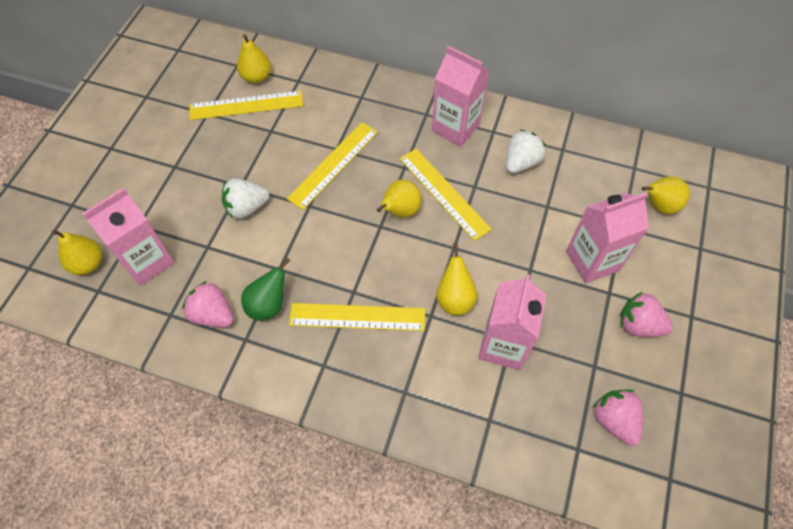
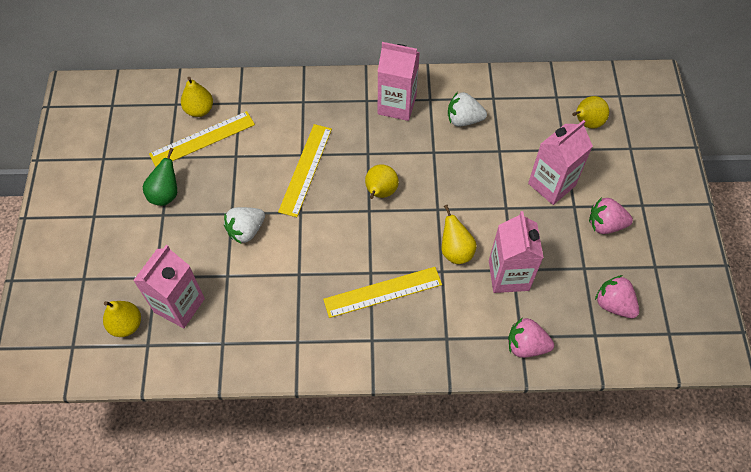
camera: 20 degrees left, 0 degrees up
pink strawberry [182,281,234,327] -> pink strawberry moved to [508,318,554,358]
green pear [241,258,290,321] -> green pear moved to [143,148,177,206]
yellow ruler [399,149,492,241] -> none
white strawberry [506,129,546,173] -> white strawberry turned 105 degrees counterclockwise [448,92,487,126]

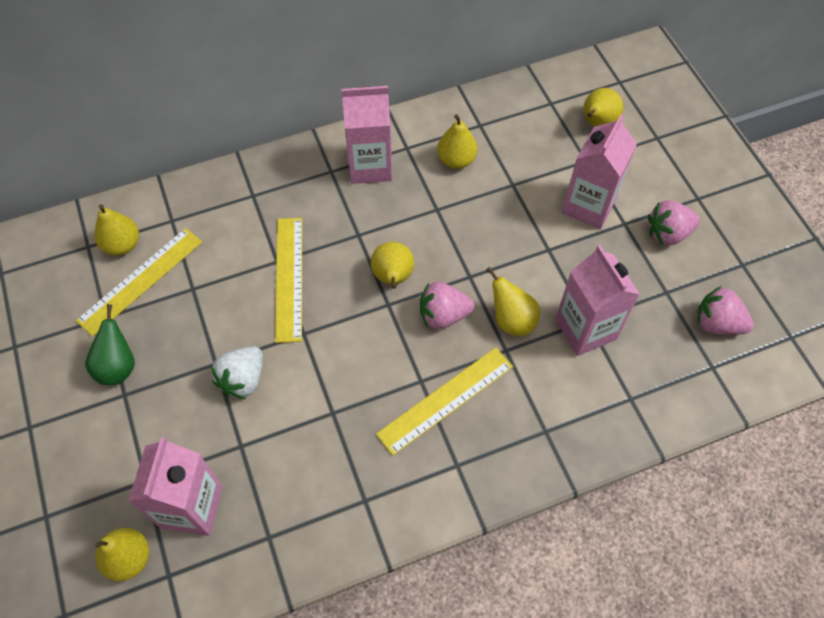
camera: 20 degrees left, 0 degrees up
white strawberry [448,92,487,126] -> yellow pear [437,114,477,169]
pink strawberry [508,318,554,358] -> pink strawberry moved to [420,282,474,329]

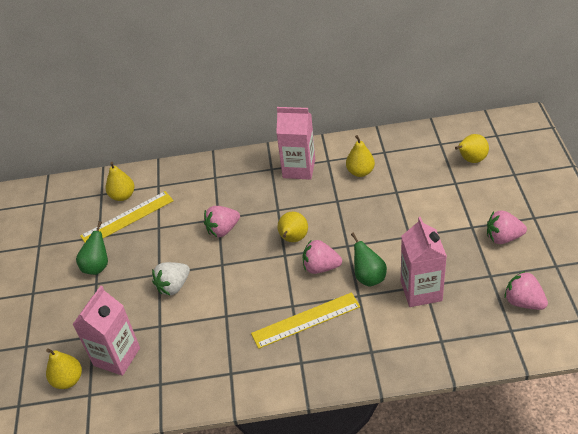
camera: 20 degrees right, 15 degrees down
yellow ruler [275,218,302,343] -> pink strawberry [204,206,240,237]
yellow pear [486,267,540,336] -> green pear [351,233,387,287]
pink carton [562,114,637,229] -> none

